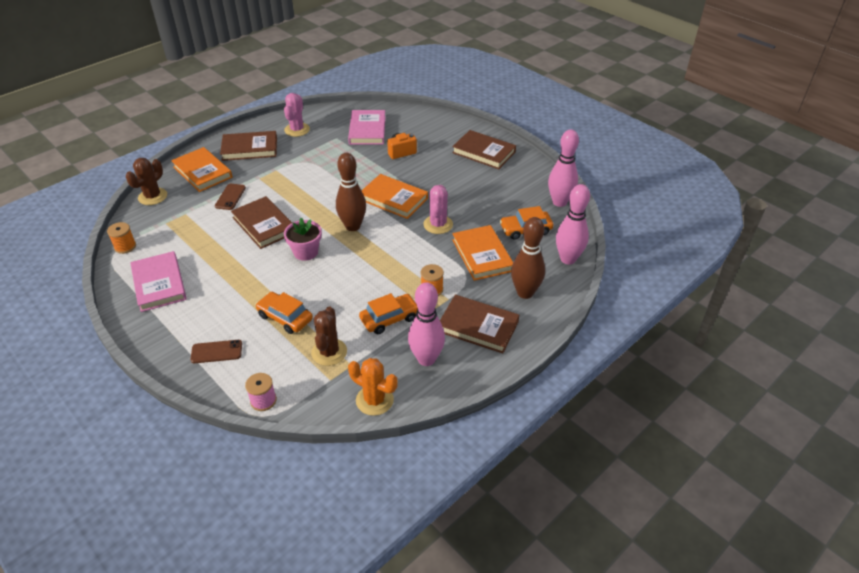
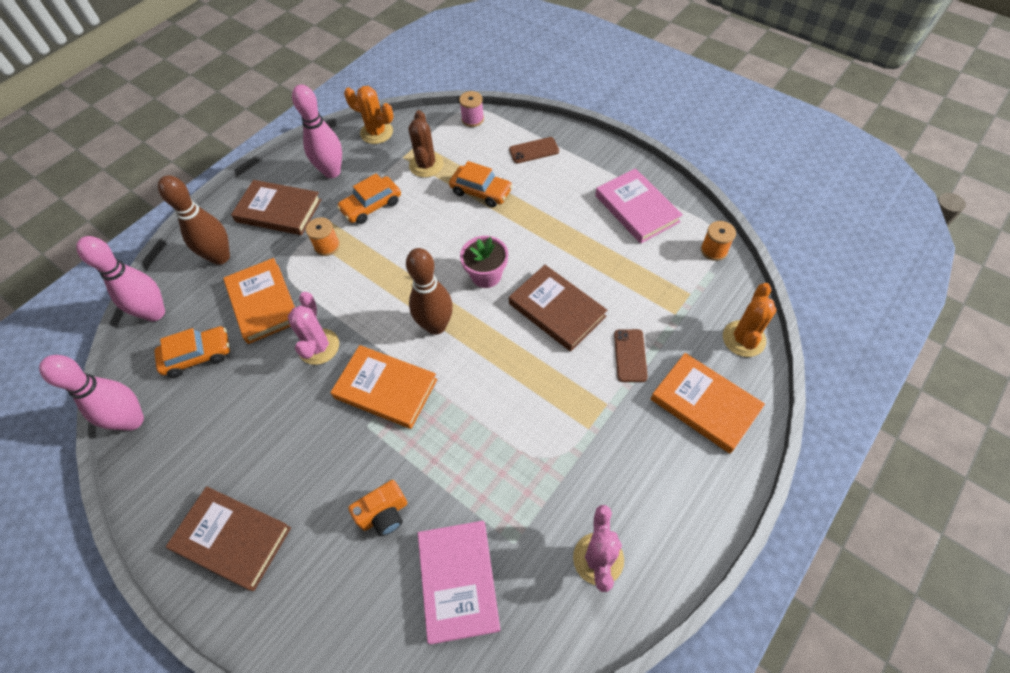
camera: 175 degrees right, 15 degrees up
brown cactus [126,158,167,205] -> orange cactus [723,283,777,357]
brown book [220,131,277,161] -> none

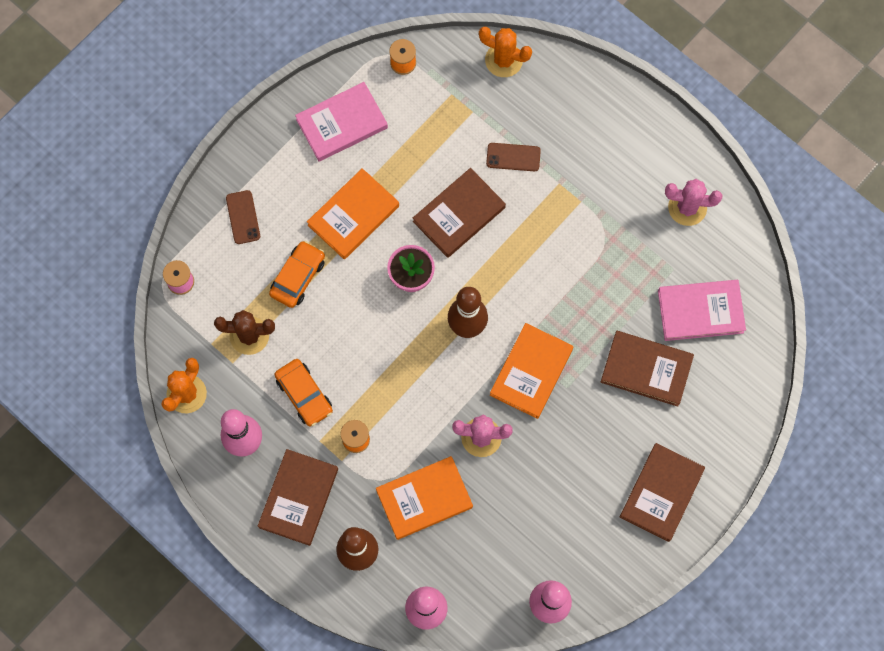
camera: 90 degrees left, 15 degrees up
orange car [154,326,230,377] -> none
orange camera [348,480,407,536] -> brown book [601,331,694,407]
orange book [651,353,765,454] -> orange book moved to [307,168,399,259]

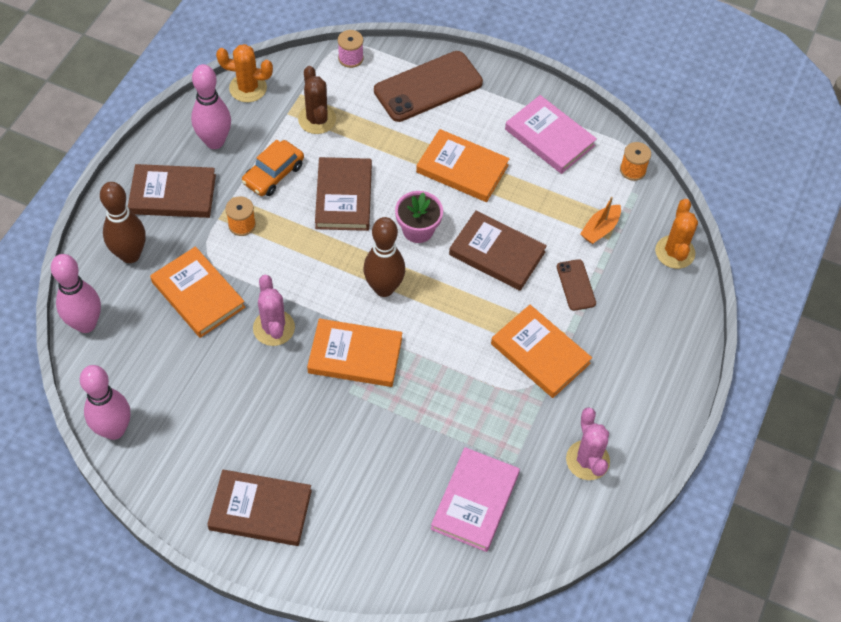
camera: 70 degrees right, 15 degrees down
brown phone [226,190,260,244] -> brown phone [374,51,483,122], size x2.02
orange car [269,241,325,308] -> none
brown book [601,331,694,407] -> brown book moved to [315,157,372,231]
pink book [658,280,746,341] -> pink book turned 45 degrees clockwise [431,447,520,552]
none -> orange book [491,305,592,398]
none -> orange boat [580,197,621,244]

